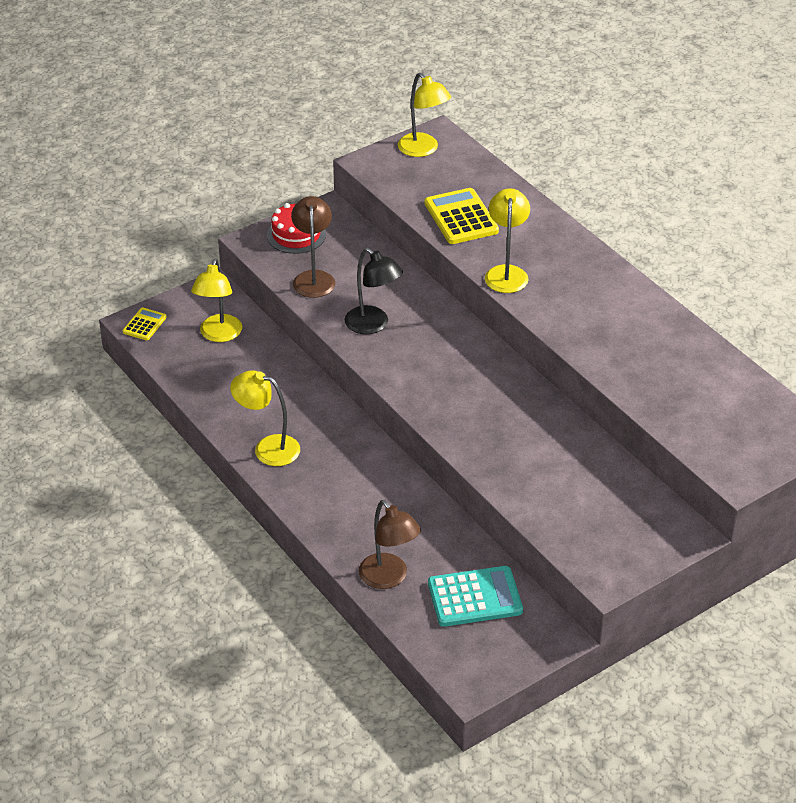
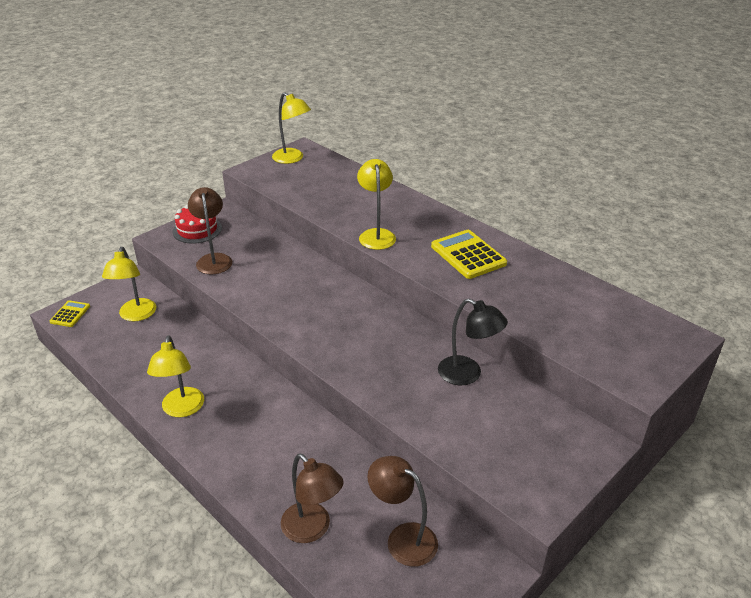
camera: 10 degrees left, 5 degrees down
yellow lamp [230,370,300,466] -> yellow lamp turned 105 degrees counterclockwise [147,335,204,417]
black lamp [345,248,403,334] -> black lamp moved to [438,298,508,385]
yellow calculator [425,188,499,244] -> yellow calculator moved to [431,230,507,279]
turquoise calculator [428,566,523,627] -> brown lamp [367,456,438,567]

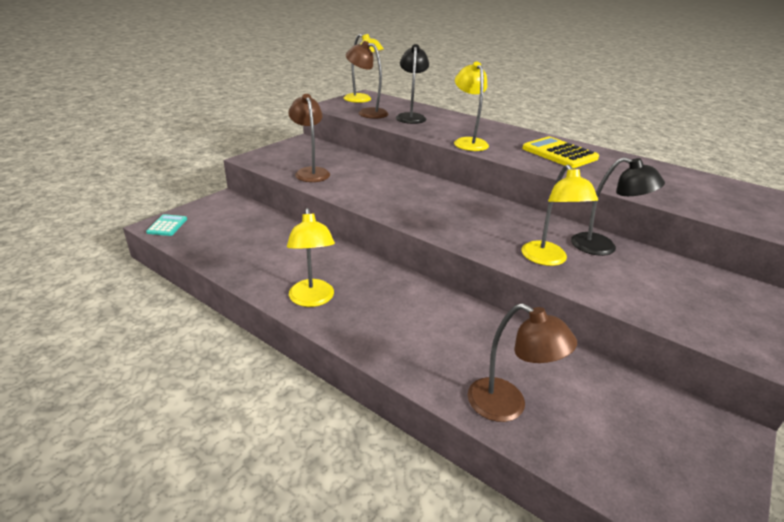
camera: 10 degrees left, 5 degrees down
yellow calculator [50,300,90,327] -> turquoise calculator [146,214,187,236]
yellow lamp [102,247,156,321] -> yellow lamp moved to [522,164,598,266]
red cake [173,205,222,244] -> none
brown lamp [367,456,438,567] -> brown lamp moved to [346,41,389,119]
none -> black lamp [396,44,429,124]

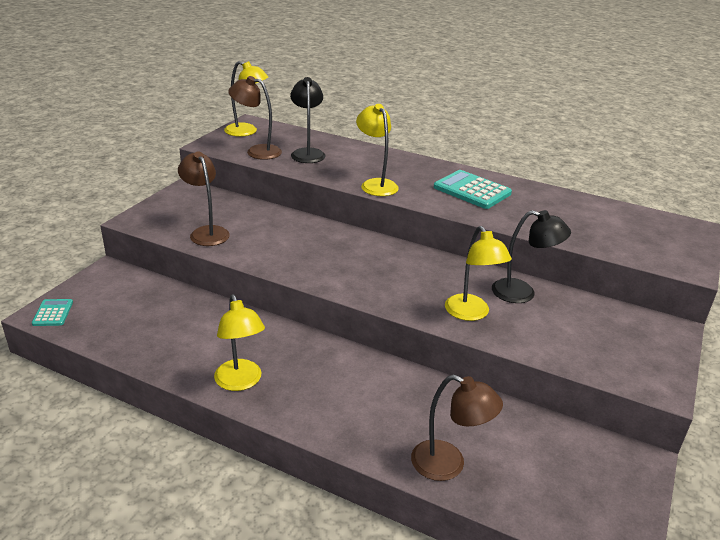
camera: 10 degrees left, 0 degrees up
yellow calculator [522,137,599,168] -> turquoise calculator [434,170,512,209]

